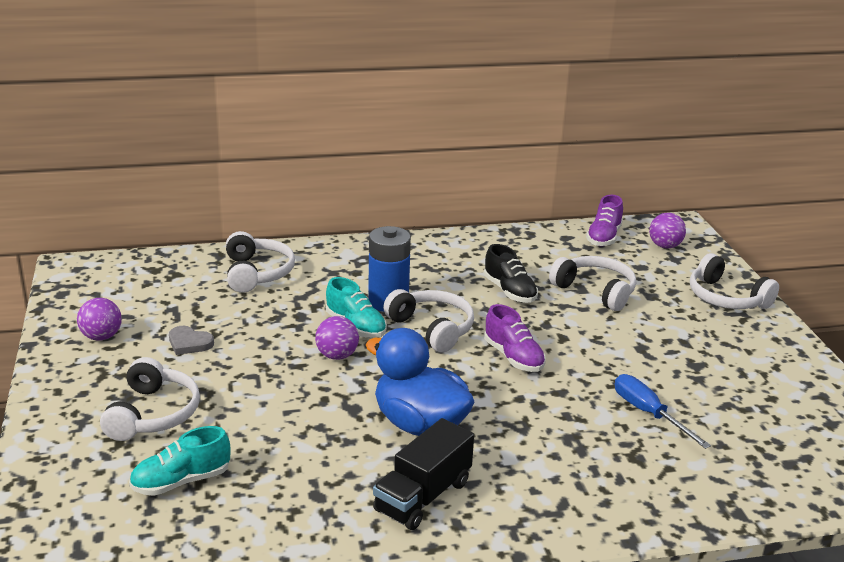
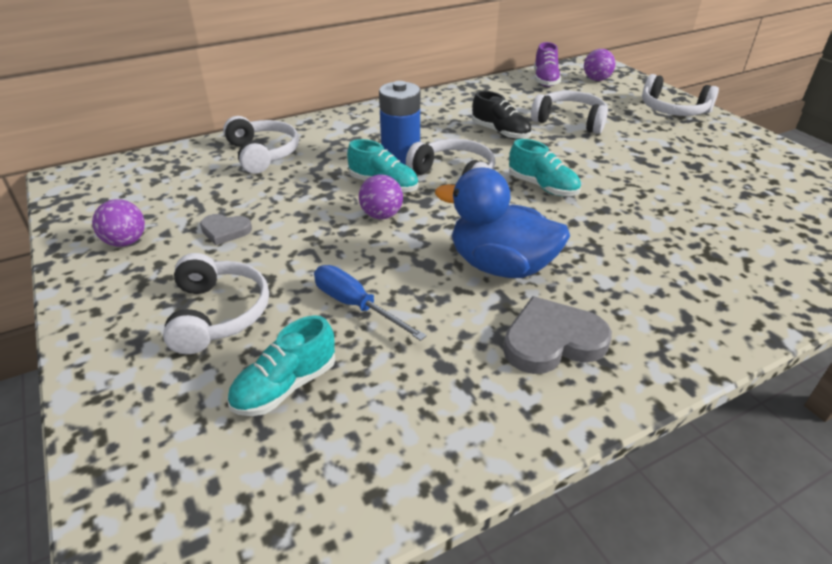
camera: 15 degrees left, 10 degrees up
black truck [373,418,474,530] -> grey heart [503,296,612,374]
purple shoe [484,304,546,372] -> turquoise shoe [509,139,581,196]
blue screwdriver [615,374,711,449] -> blue screwdriver moved to [314,265,427,341]

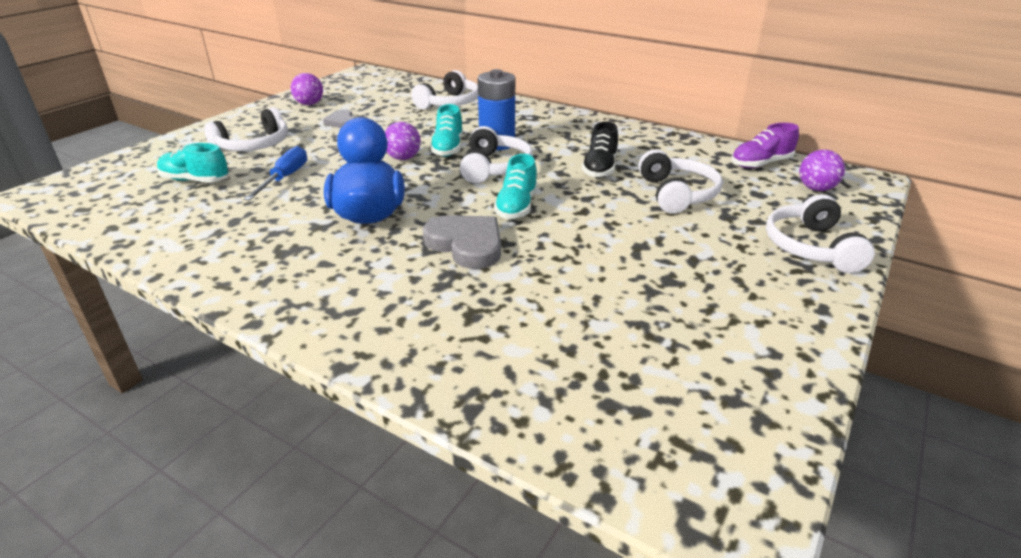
camera: 60 degrees right, 5 degrees down
grey heart [503,296,612,374] -> grey heart moved to [423,215,501,269]

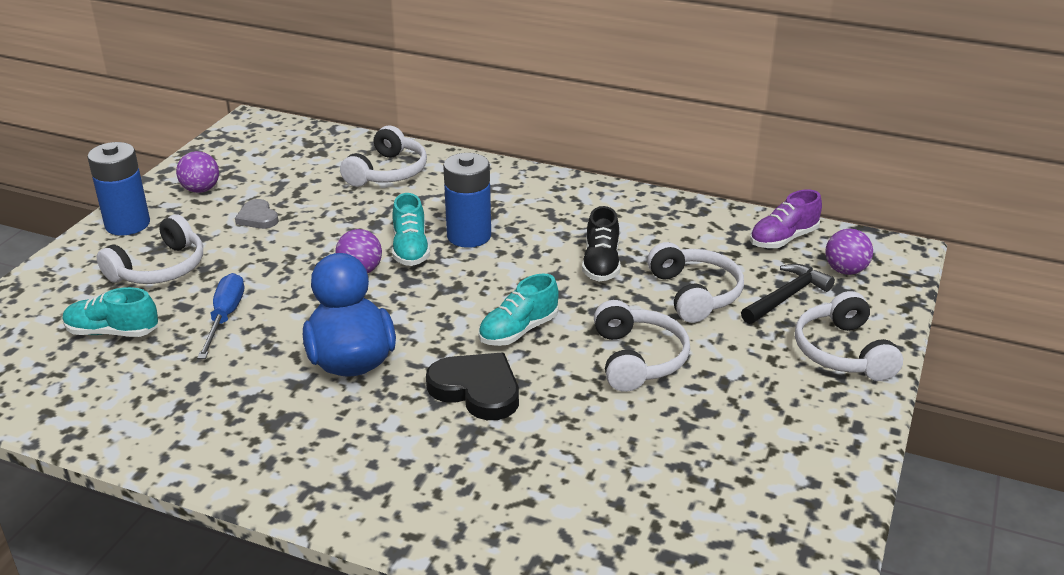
camera: 10 degrees left, 0 degrees up
grey heart [423,215,501,269] -> black heart [426,353,519,420]
white headphones [460,126,533,183] -> white headphones moved to [594,300,690,392]
turquoise shoe [494,154,538,219] -> turquoise shoe turned 45 degrees clockwise [478,274,559,346]
none -> blue battery [87,142,150,235]
none -> black hammer [741,264,835,324]

